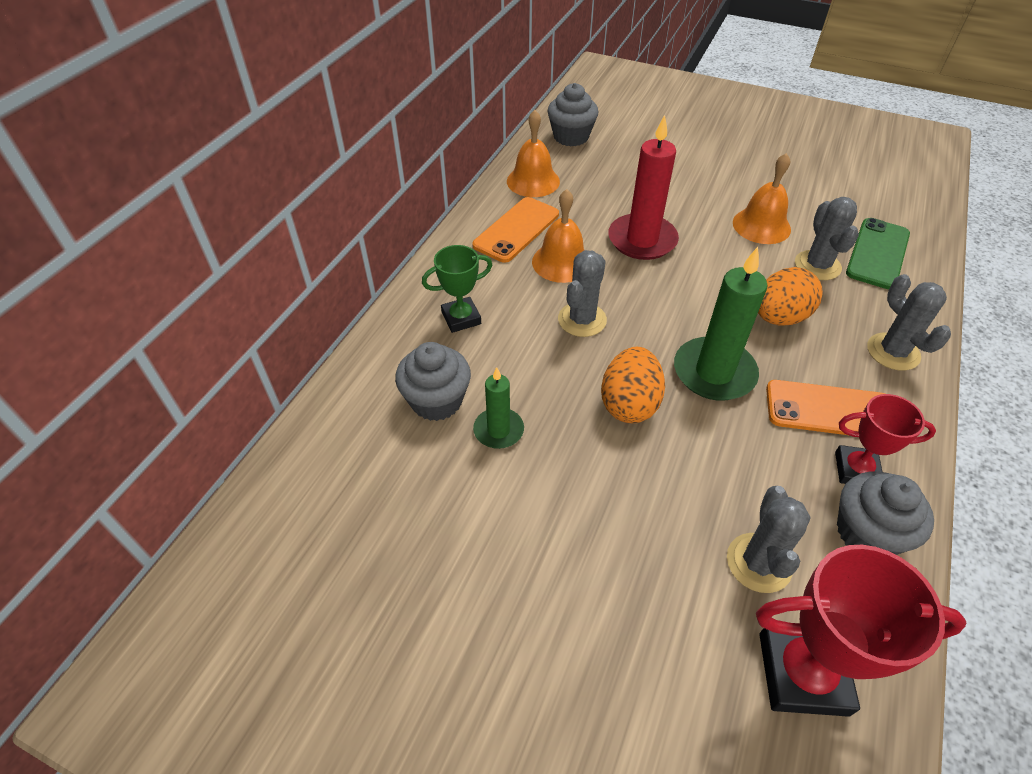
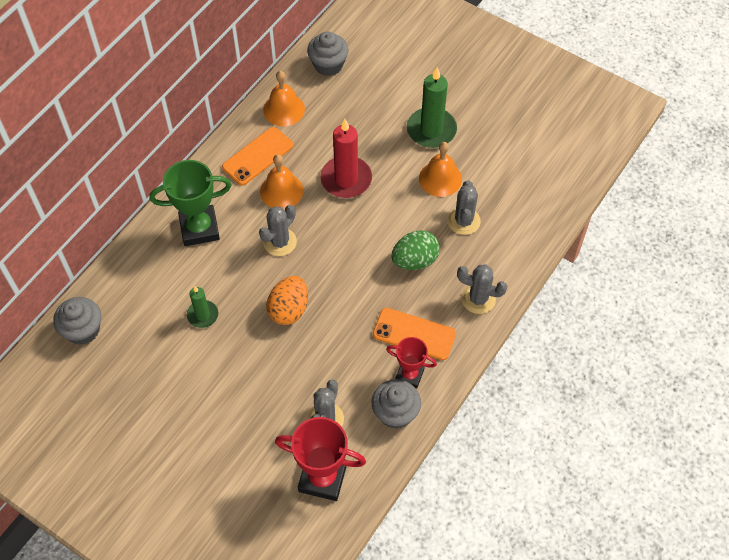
camera: 10 degrees right, 10 degrees up
grey cupcake [395,342,471,421] -> grey cupcake moved to [53,297,101,345]
green trophy [422,245,492,333] -> green trophy [149,160,231,246], size x1.64
green candle [674,247,767,401] -> green candle moved to [407,67,457,148]
orange egg [758,267,823,325] -> green egg [392,230,440,270]
green phone [846,218,910,289] -> none
grey cactus [867,274,951,371] -> grey cactus turned 60 degrees counterclockwise [457,264,507,314]

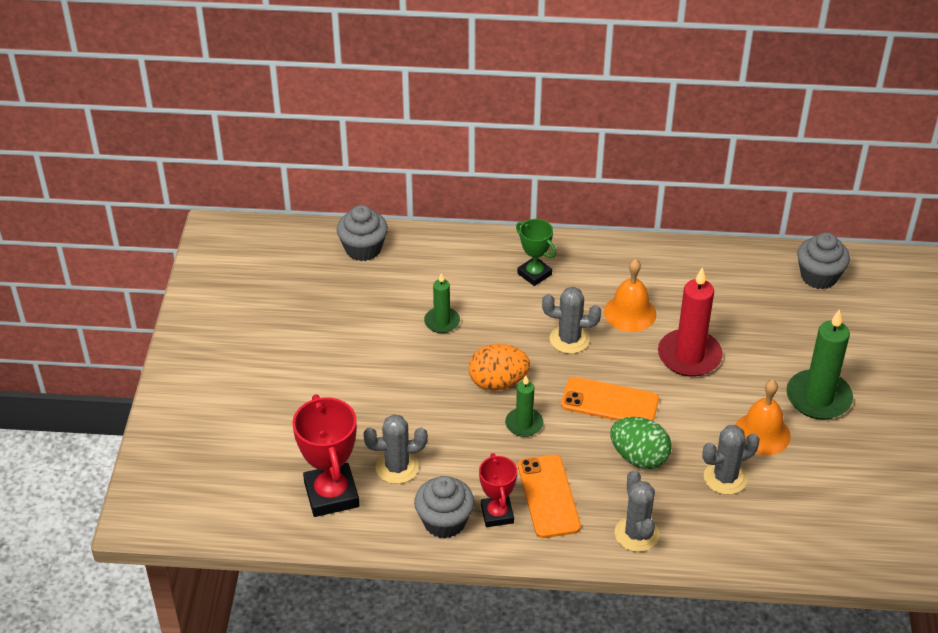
camera: 60 degrees right, 15 degrees down
green trophy [149,160,231,246] -> green trophy [516,219,556,286], size x0.61
orange phone [222,127,293,185] -> orange phone moved to [561,377,659,421]
orange bell [263,71,305,126] -> none
none -> green candle [505,376,543,437]

